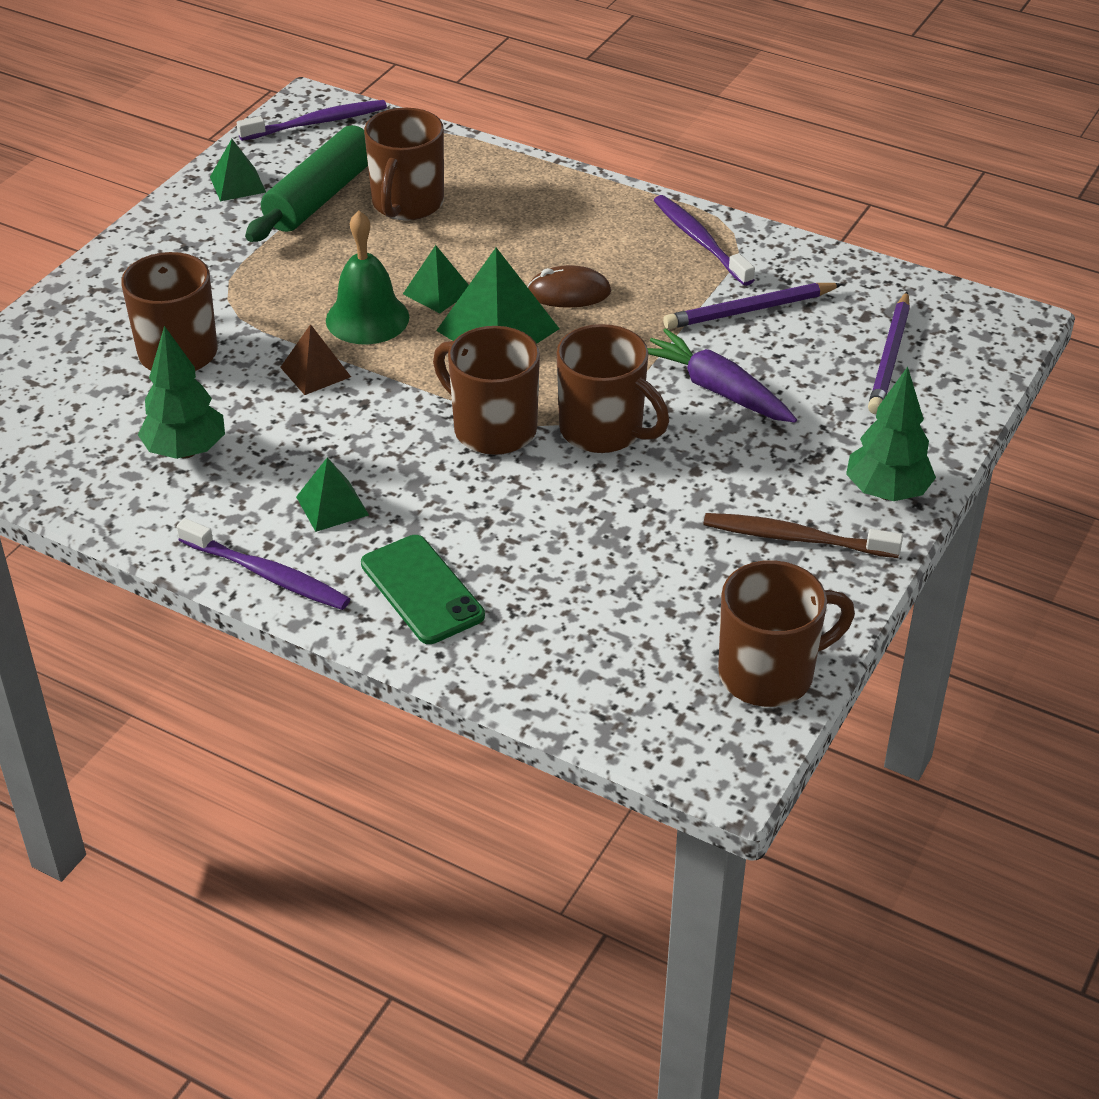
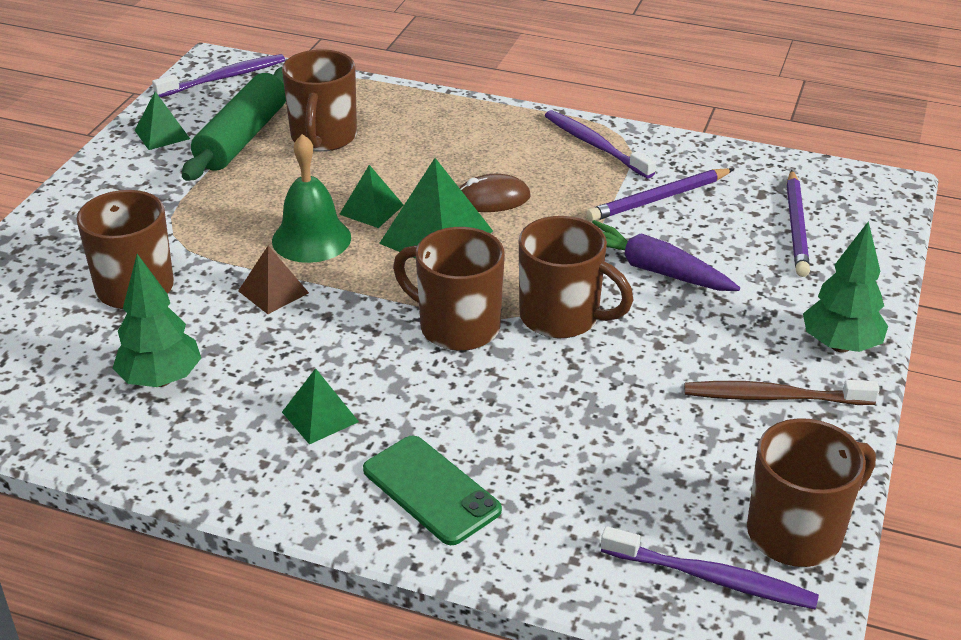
camera: 10 degrees left, 5 degrees down
purple toothbrush [177,518,350,610] -> purple toothbrush moved to [601,526,819,609]

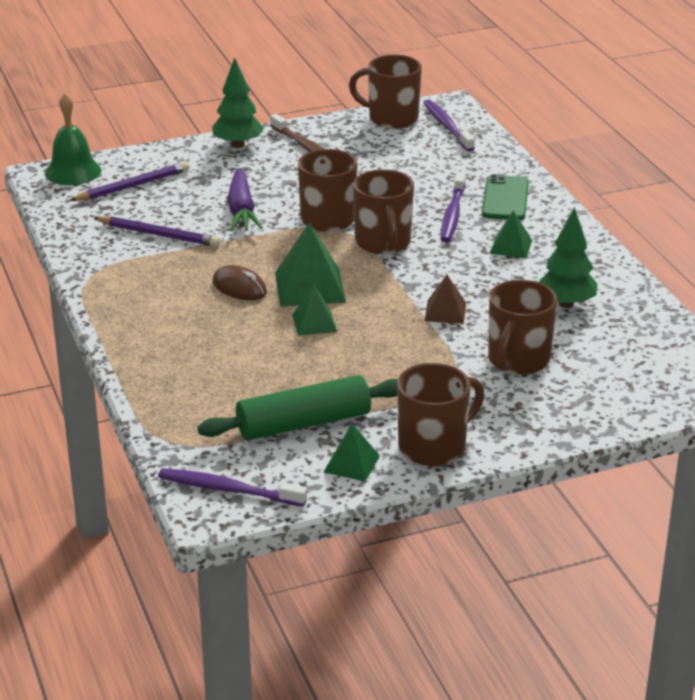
camera: 130 degrees left, 5 degrees down
green bell [272,134,351,263] -> green bell moved to [45,93,101,185]
brown mug [282,49,357,152] -> brown mug moved to [397,363,485,466]
purple toothbrush [545,110,656,179] -> purple toothbrush moved to [441,172,466,242]

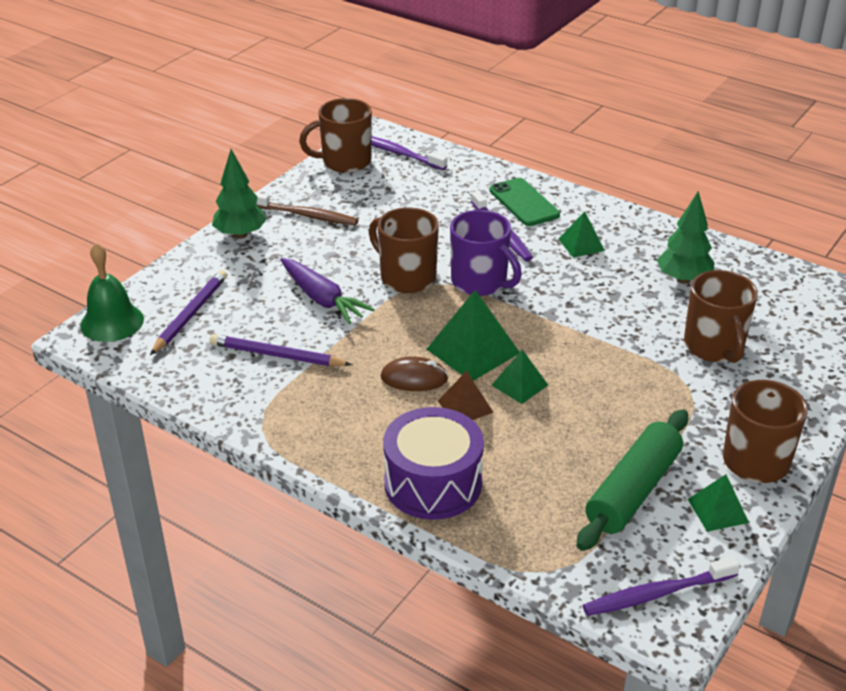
camera: 35 degrees left, 5 degrees up
purple pencil [94,216,220,247] -> purple pencil turned 150 degrees counterclockwise [209,334,352,366]
brown mug [353,169,414,254] -> purple mug [450,210,522,296]
brown pyramid [424,275,466,324] -> brown pyramid moved to [438,371,494,420]
none -> purple drum [383,407,484,520]

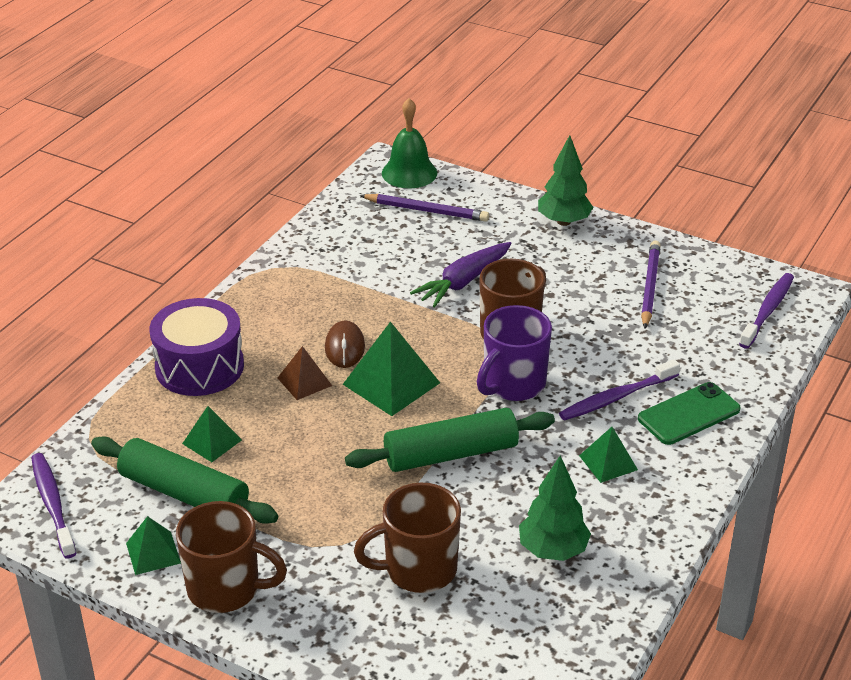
camera: 85 degrees right, 0 degrees up
purple pencil [209,334,352,366] -> purple pencil moved to [641,240,661,329]
brown toothbrush [254,192,358,225] -> none
brown mug [299,98,372,173] -> none
green pyramid [492,350,548,404] -> green pyramid moved to [182,406,242,462]
none -> green rolling pin [345,408,555,472]

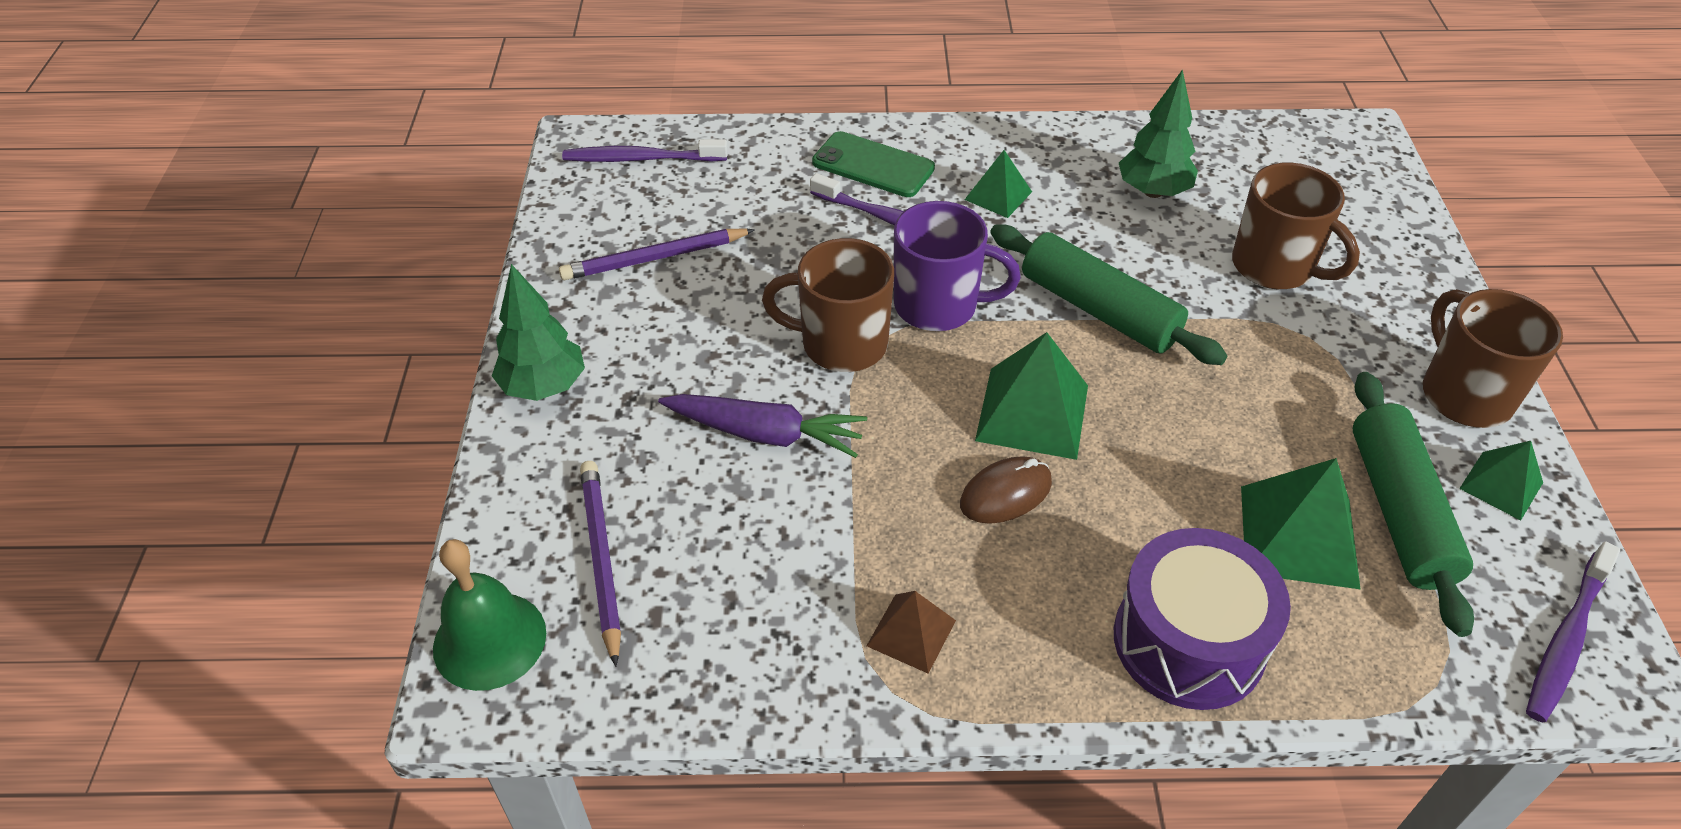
camera: 120 degrees left, 10 degrees up
green pyramid [182,406,242,462] -> green pyramid [1241,458,1360,589], size x1.71
brown pyramid [278,346,332,400] -> brown pyramid moved to [867,591,956,674]

